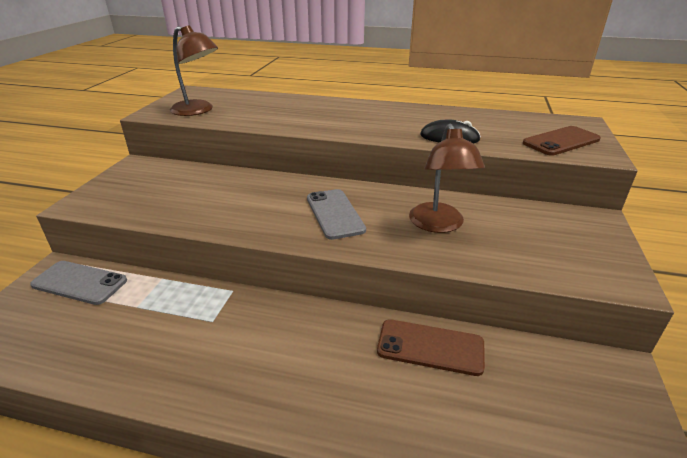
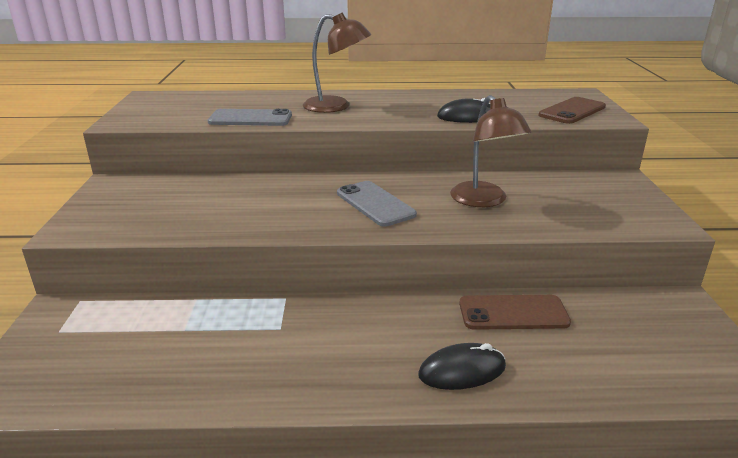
camera: 15 degrees left, 5 degrees down
grey phone [30,261,127,305] -> grey phone moved to [208,109,292,126]
brown lamp [170,25,218,116] -> brown lamp moved to [303,13,371,113]
none -> black mouse [418,343,506,390]

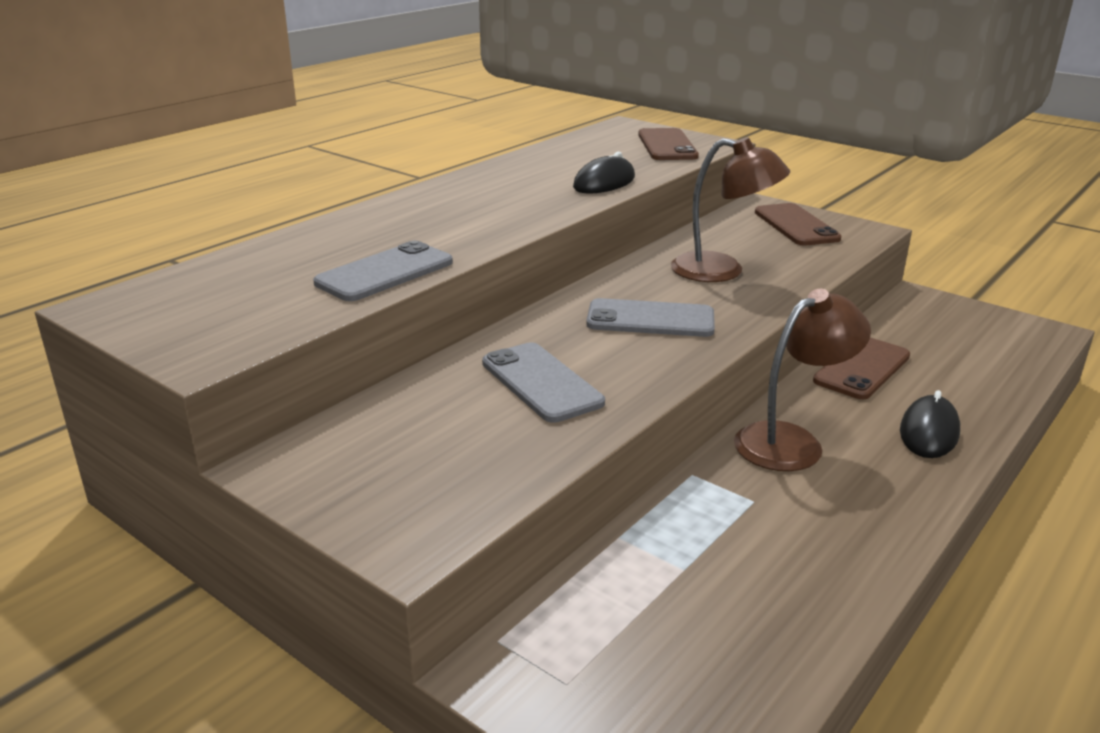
camera: 50 degrees left, 0 degrees up
brown lamp [303,13,371,113] -> brown lamp moved to [734,289,871,471]
none -> grey phone [482,342,605,423]
none -> brown phone [755,203,842,246]

